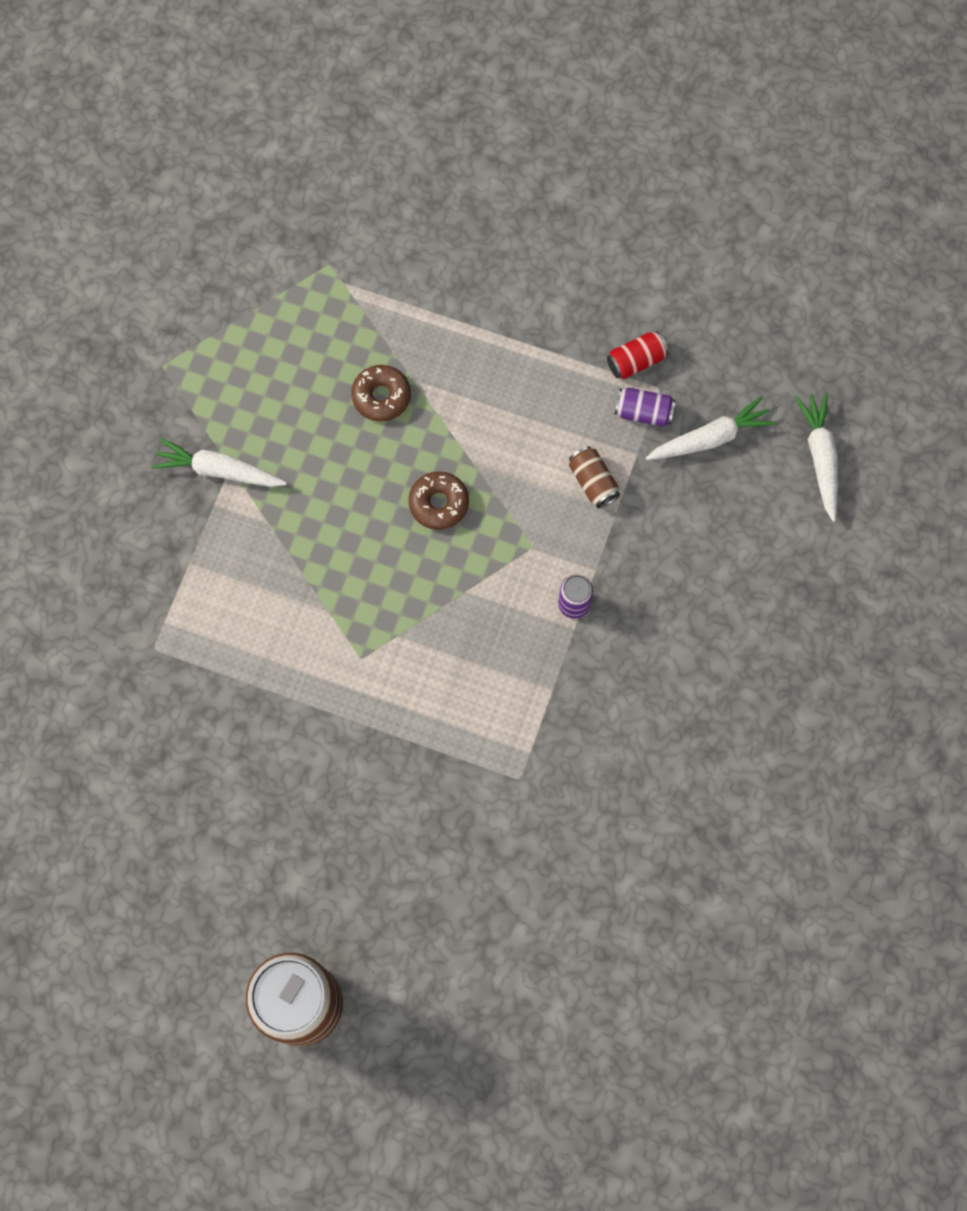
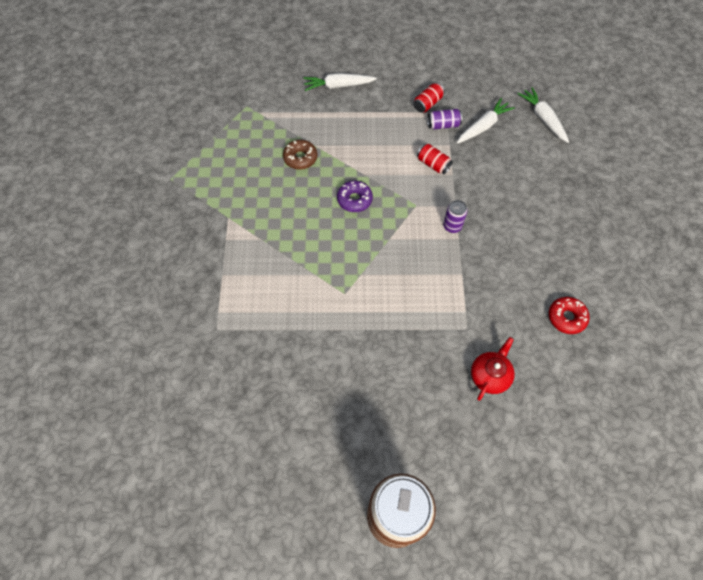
camera: 20 degrees left, 10 degrees down
white carrot [151,438,287,487] -> white carrot moved to [303,73,377,91]
brown donut [409,471,469,530] -> purple donut [337,181,373,212]
brown can [569,446,620,508] -> red can [417,144,453,174]
none -> red teapot [471,337,515,401]
none -> red donut [549,297,590,334]

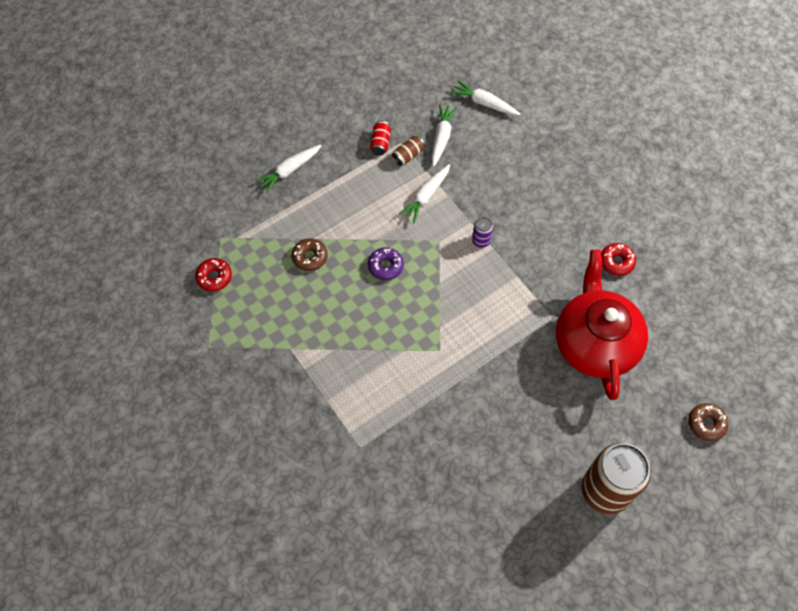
camera: 35 degrees left, 0 degrees up
red can [417,144,453,174] -> white carrot [399,164,450,223]
purple can [427,109,462,130] -> brown can [392,136,425,166]
red teapot [471,337,515,401] -> red teapot [556,250,648,400], size x2.33
none -> red donut [195,258,232,292]
none -> brown donut [688,403,729,441]

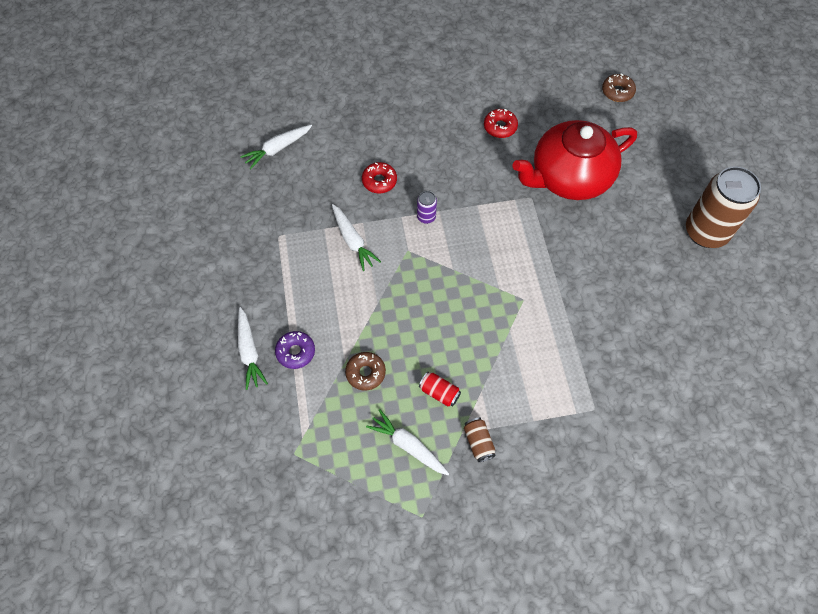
camera: 65 degrees left, 0 degrees up
red donut [195,258,232,292] -> red donut moved to [362,162,397,193]
purple donut [368,247,404,280] -> purple donut moved to [275,331,315,369]
red can [370,121,391,155] -> red can moved to [419,372,461,407]
brown can [392,136,425,166] -> brown can moved to [464,418,496,462]
white carrot [432,104,457,167] -> white carrot moved to [366,409,449,475]
red teapot [556,250,648,400] -> red teapot turned 45 degrees counterclockwise [513,120,637,200]
brown donut [688,403,729,441] -> brown donut moved to [602,74,636,102]

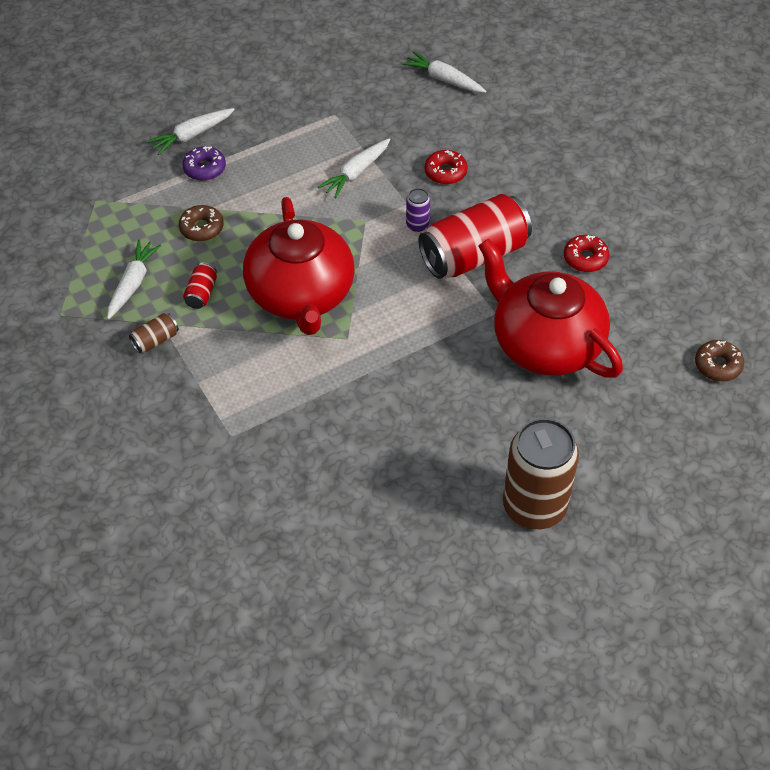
camera: 70 degrees right, 10 degrees down
none -> red teapot [243,197,355,335]
none -> red can [419,194,532,279]

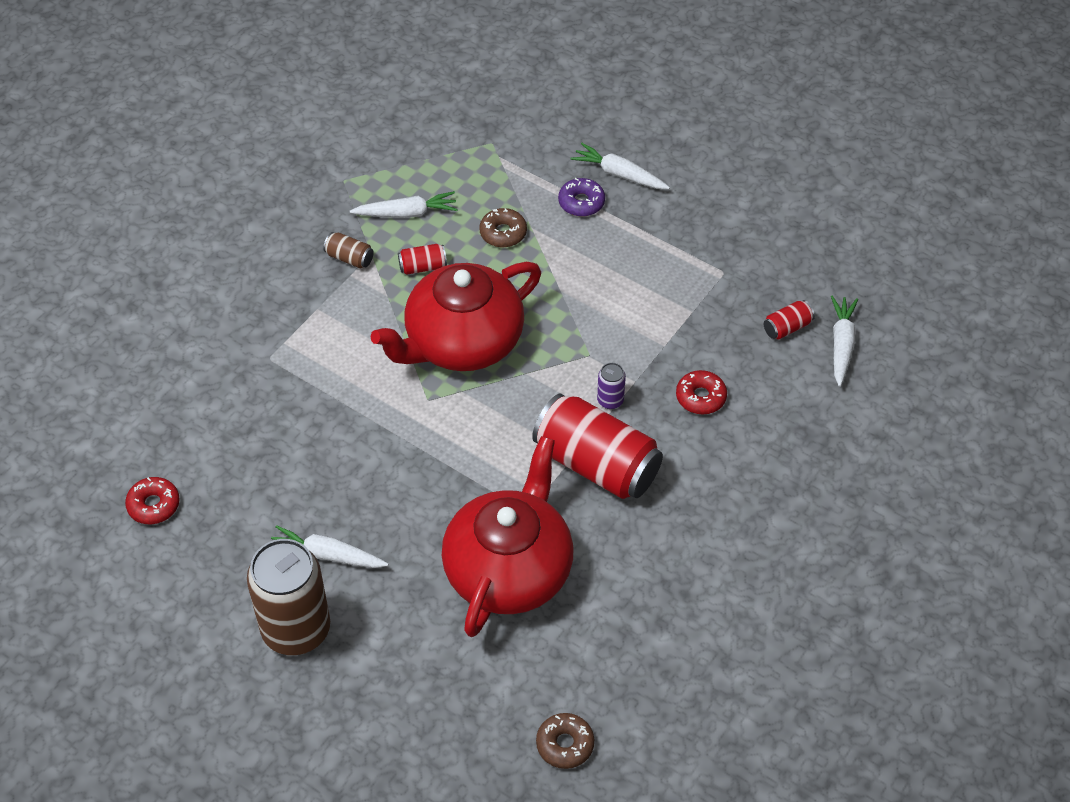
camera: 65 degrees right, 0 degrees up
white carrot [318,138,390,198] -> white carrot moved to [271,525,388,568]
red donut [564,235,609,272] -> red donut moved to [125,477,180,524]
none -> red can [764,300,815,339]

